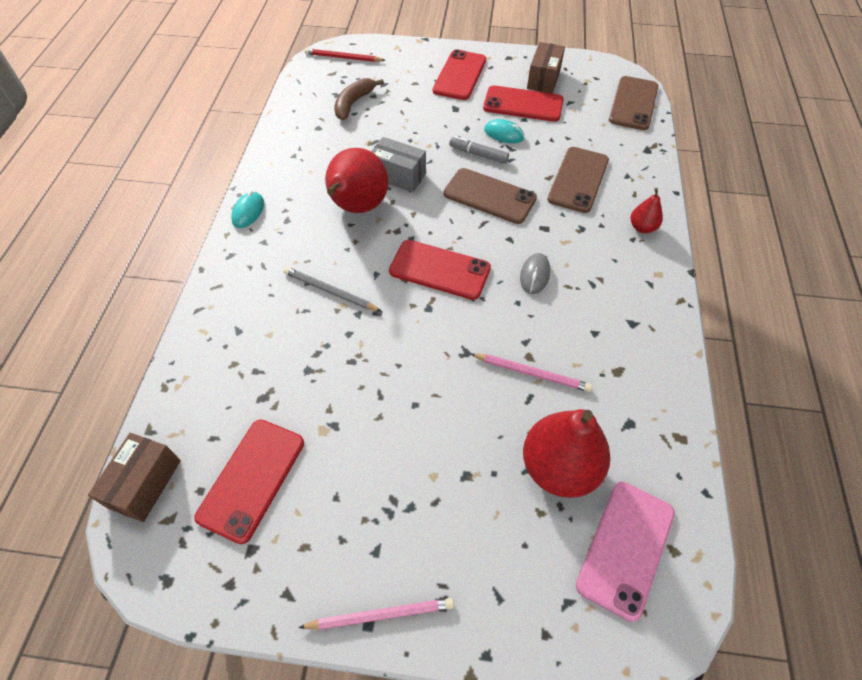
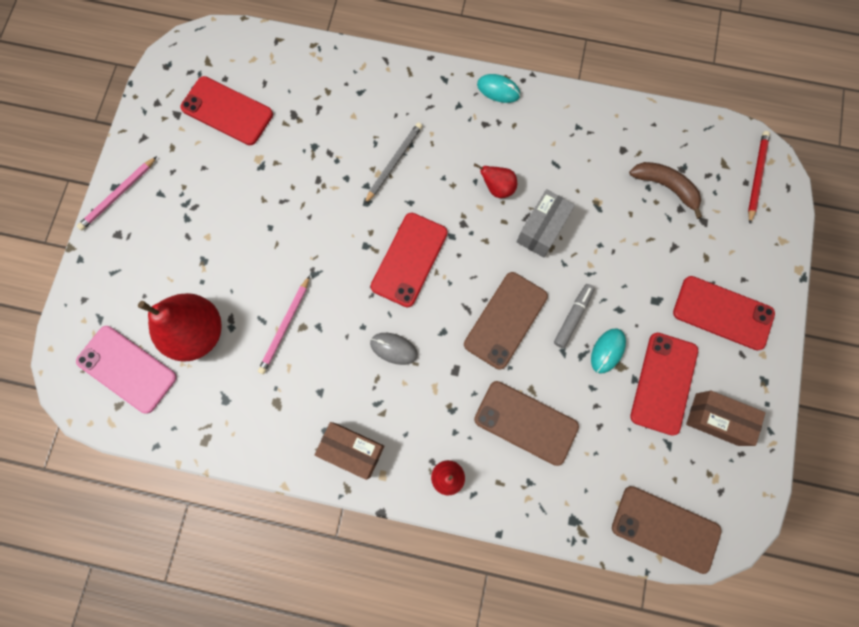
camera: 95 degrees right, 20 degrees up
brown box [88,433,181,522] -> brown box moved to [314,422,384,480]
pink pencil [298,598,454,630] -> pink pencil turned 45 degrees clockwise [77,156,157,230]
red pear [325,148,388,213] -> red pear [474,163,517,198], size x0.48

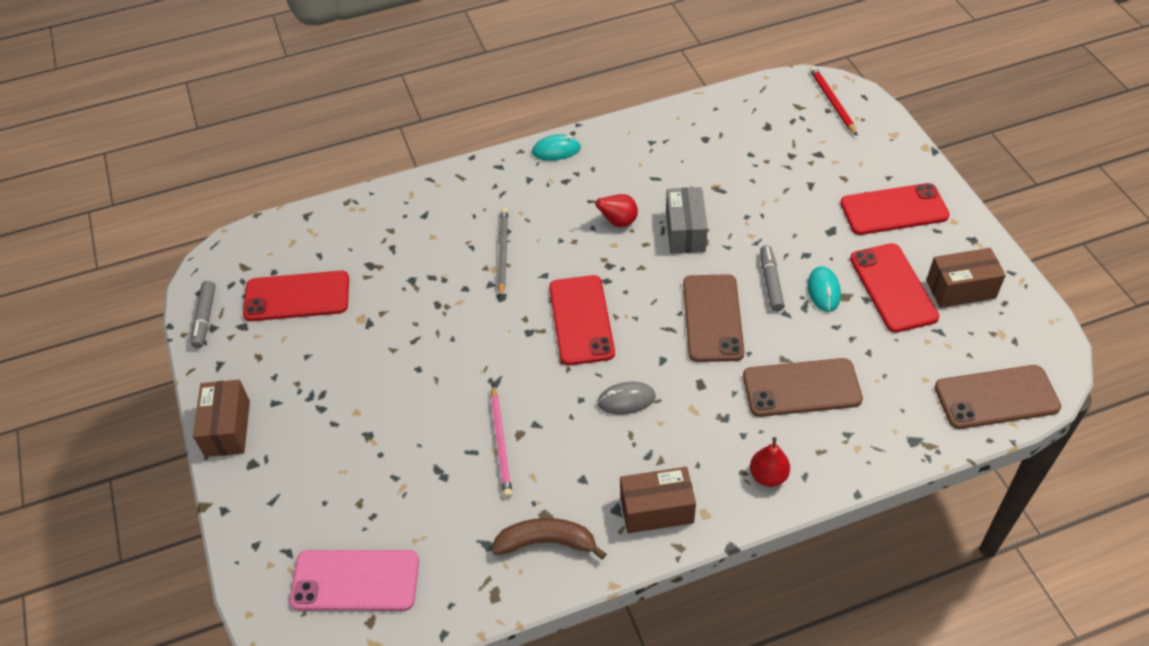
camera: 30 degrees left, 25 degrees down
pink pencil [77,156,157,230] -> brown box [193,380,250,457]
red pear [138,293,222,362] -> none
brown banana [629,162,702,219] -> brown banana moved to [492,518,606,560]
none -> grey marker [191,281,216,348]

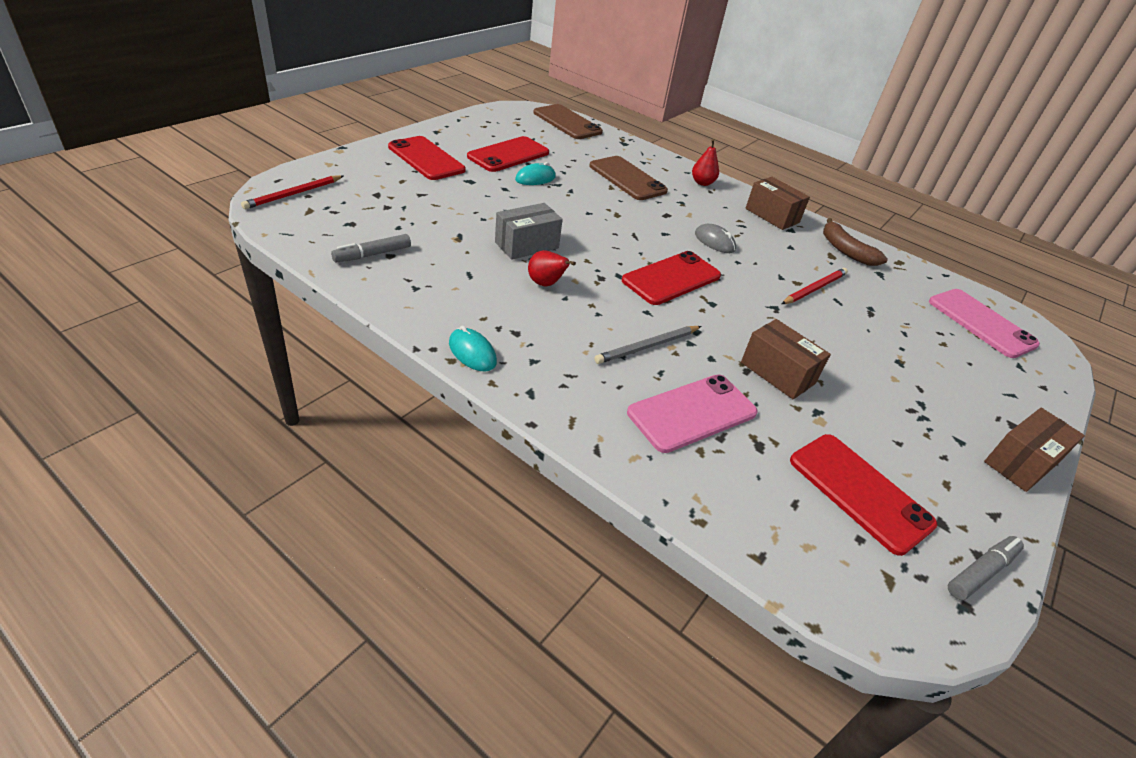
camera: 130 degrees left, 10 degrees down
pink pencil [490,385,512,498] -> red pencil [782,268,848,304]
brown phone [683,274,745,362] -> none
grey marker [760,245,785,312] -> grey marker moved to [331,234,411,262]
brown box [926,248,1006,308] -> brown box moved to [741,319,831,399]
none -> pink phone [627,375,758,453]

